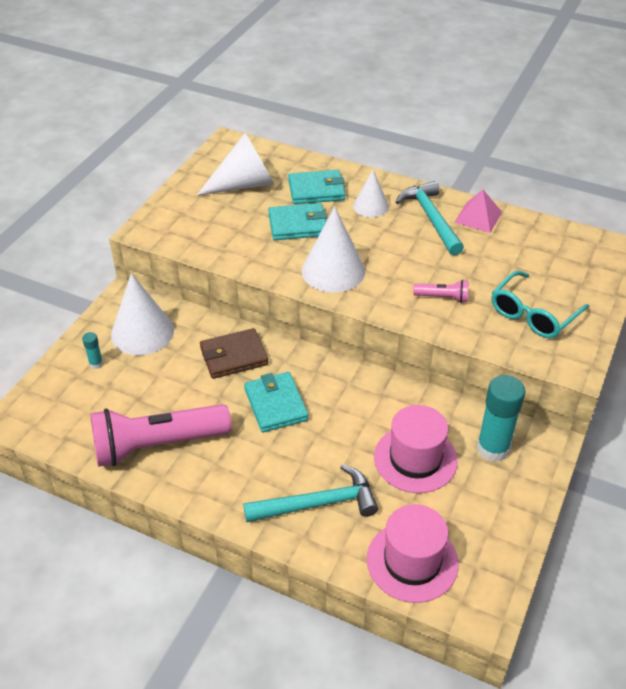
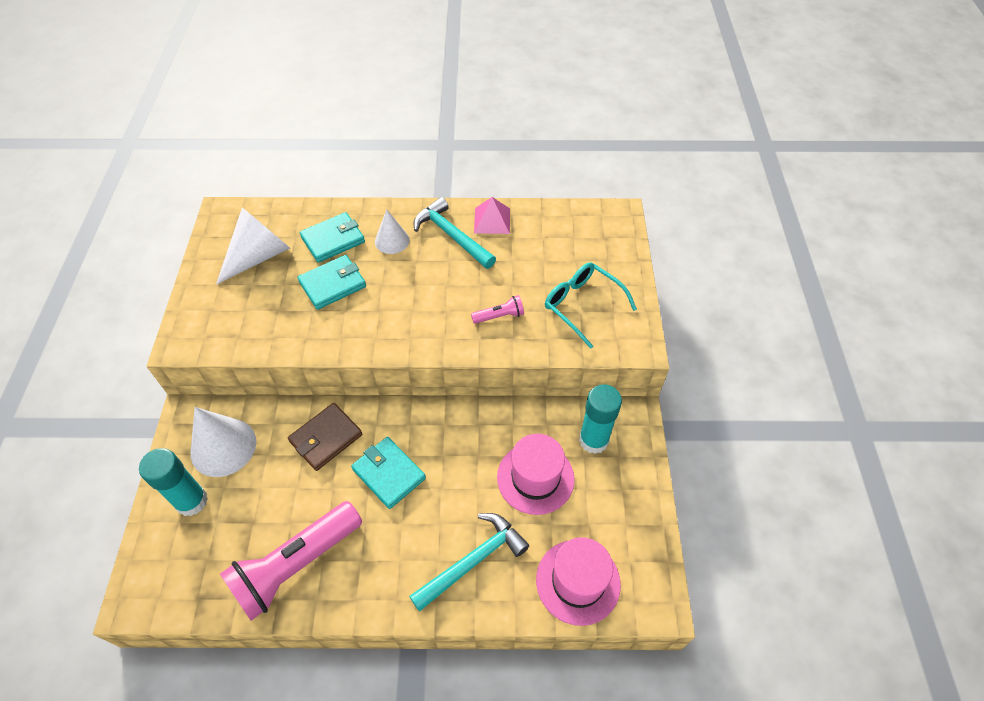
camera: 25 degrees left, 10 degrees up
turquoise glue stick [82,332,103,369] -> turquoise glue stick [139,448,208,516], size x2.20
white cone [302,207,365,293] -> none
turquoise glasses [491,271,589,338] -> turquoise glasses turned 120 degrees clockwise [545,262,637,349]

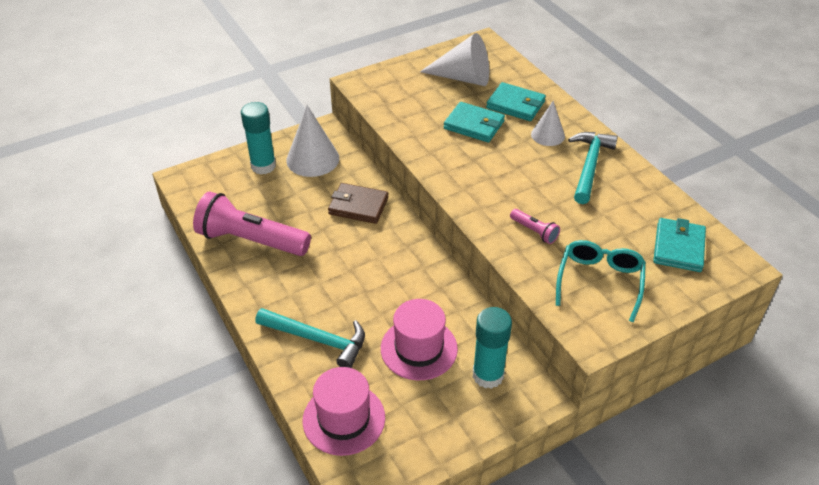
camera: 60 degrees right, 10 degrees down
turquoise wallet [351,437,426,509] -> turquoise wallet moved to [653,218,706,272]
pink pyramid [474,197,510,234] -> none

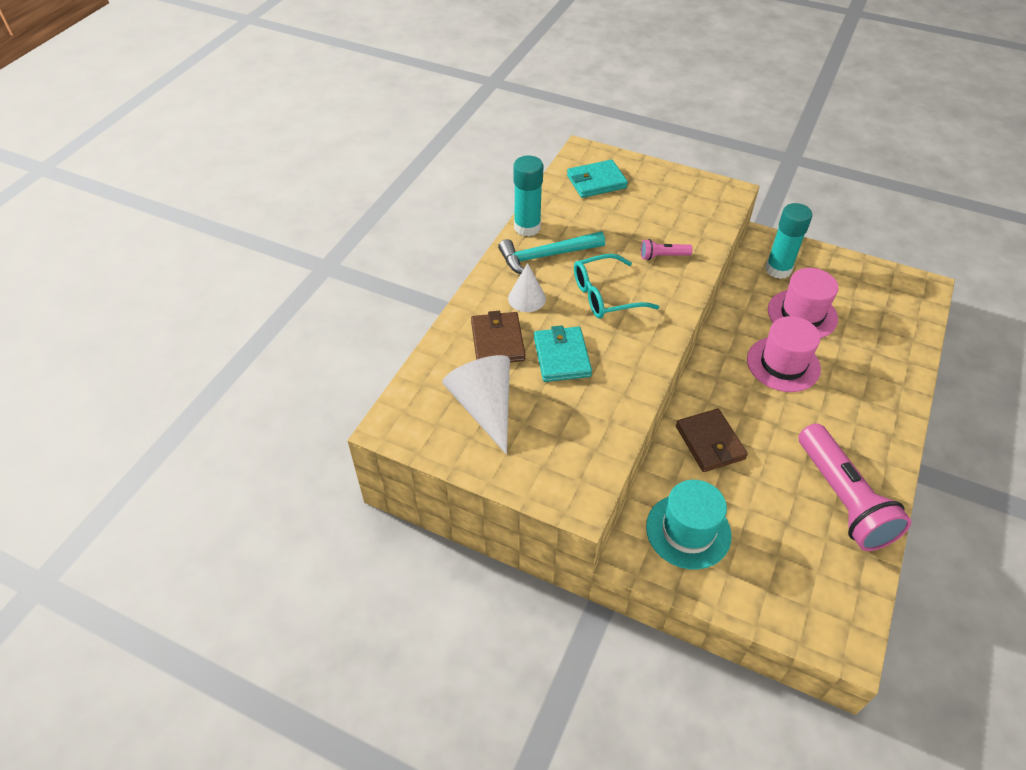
camera: 125 degrees left, 5 degrees up
turquoise glue stick [241,102,276,174] -> turquoise glue stick moved to [513,156,543,237]
turquoise hammer [255,308,365,368] -> none
white cone [286,105,339,177] -> turquoise hat [646,480,732,569]
pink hat [303,367,385,456] -> pink hat moved to [747,316,821,392]
turquoise wallet [486,82,546,121] -> brown wallet [471,311,525,362]
pink flashlight [510,209,560,244] -> pink flashlight turned 105 degrees counterclockwise [641,239,693,260]
turquoise glasses [556,240,646,322] -> turquoise glasses moved to [574,254,659,319]

